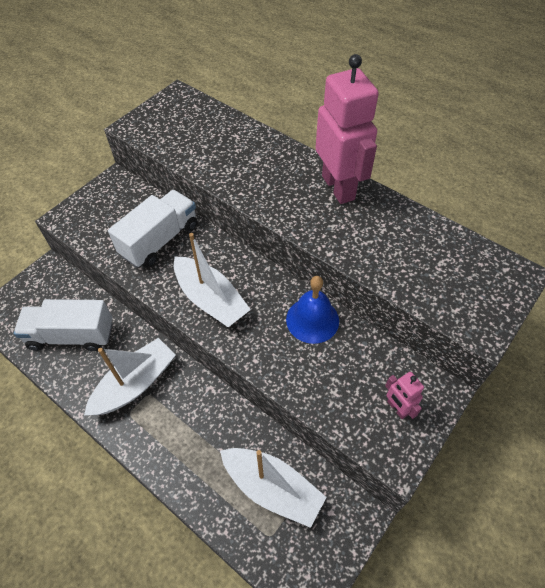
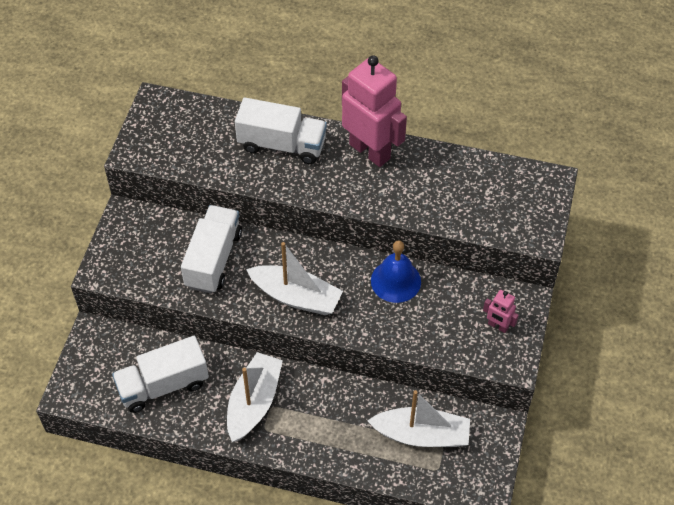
camera: 25 degrees left, 0 degrees up
none -> white truck [235,97,327,164]

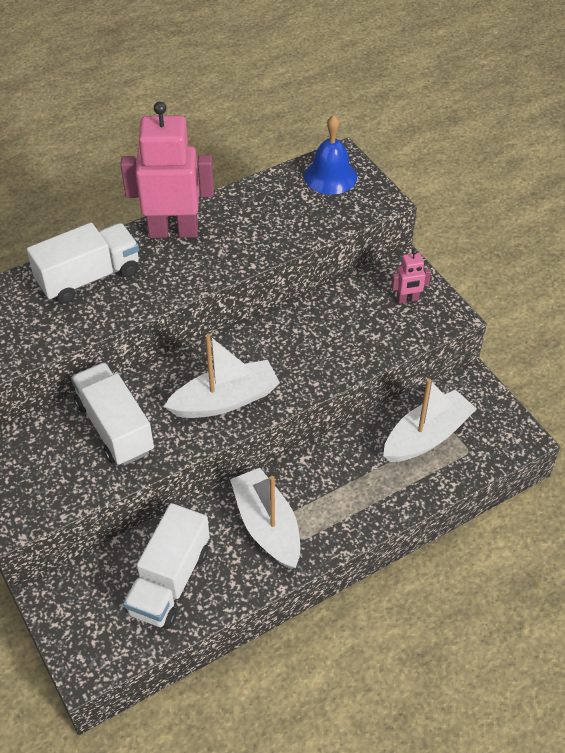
camera: 45 degrees left, 5 degrees down
blue bell [371,240,421,303] -> blue bell moved to [304,115,357,195]

